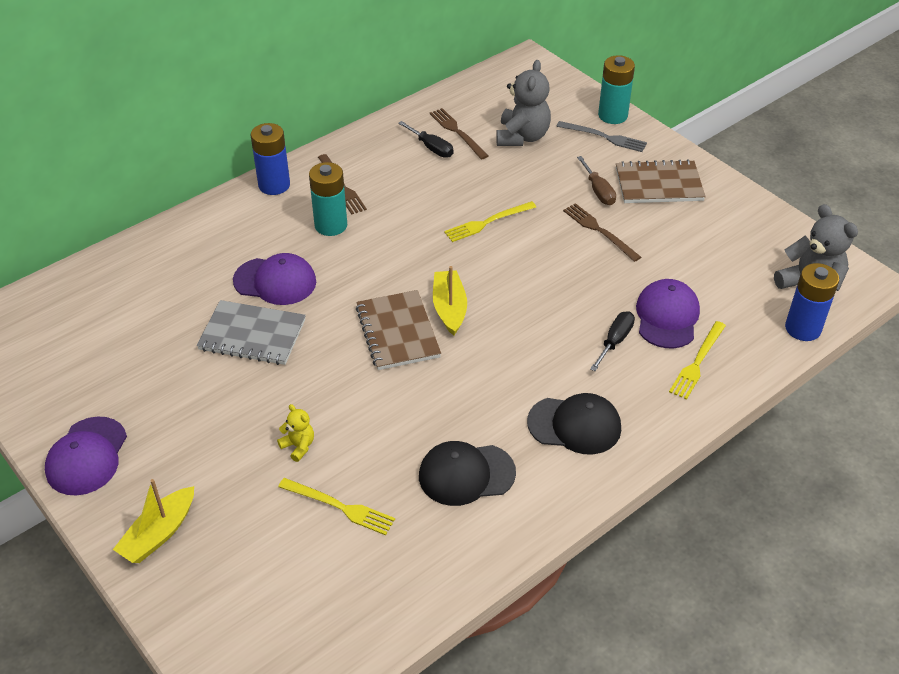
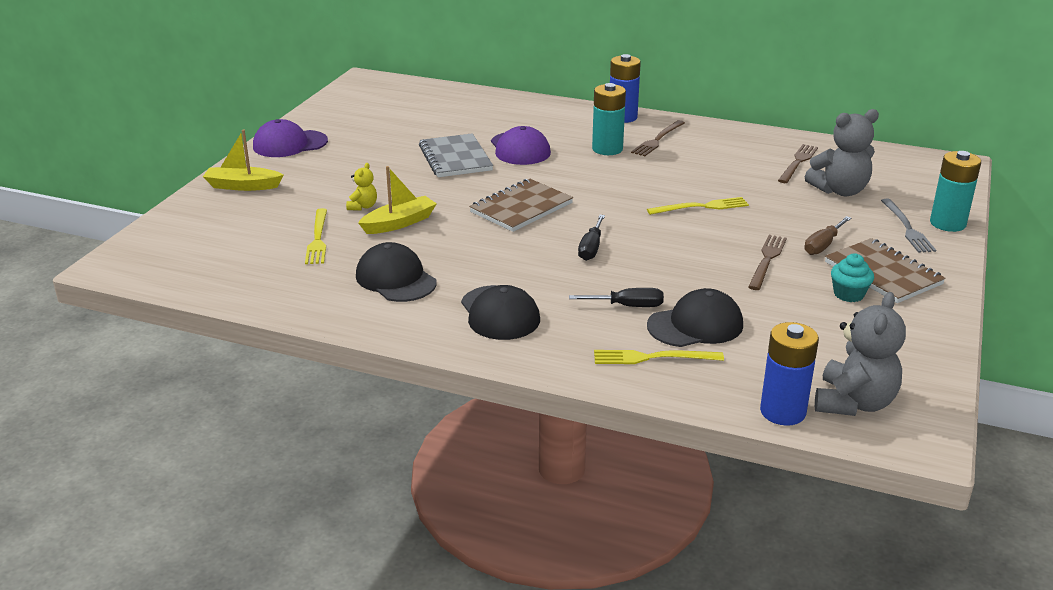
camera: 60 degrees right, 15 degrees down
black screwdriver [398,121,454,158] -> black screwdriver moved to [578,215,605,261]
yellow boat [433,266,467,336] -> yellow boat moved to [358,166,437,234]
yellow fork [444,201,536,242] -> yellow fork turned 135 degrees clockwise [647,197,749,215]
purple cap [636,279,700,349] -> black cap [647,288,743,347]
none -> turquoise cupcake [831,254,874,302]

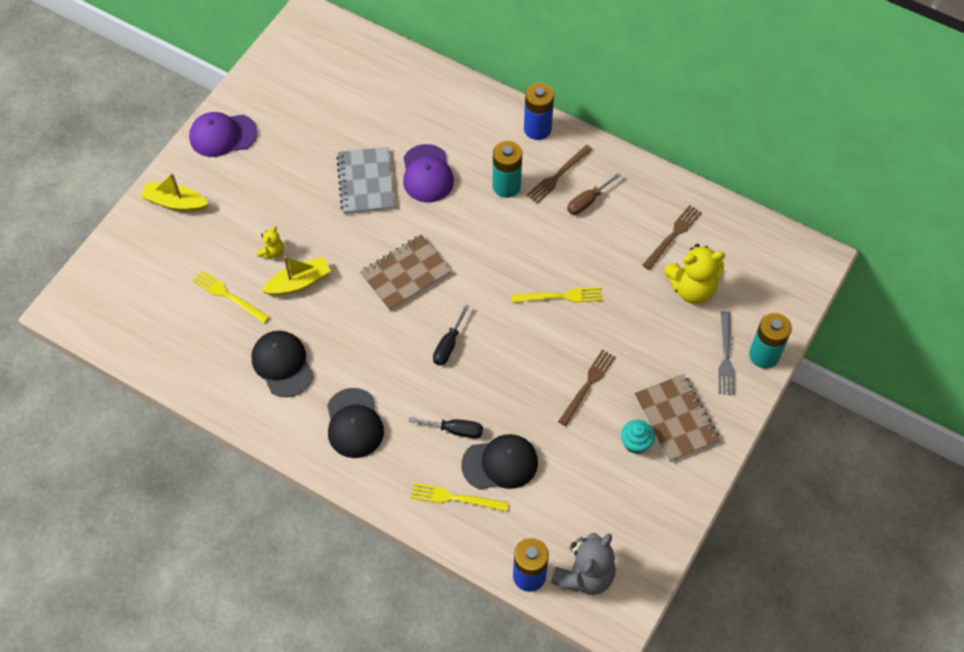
camera: 10 degrees right, 30 degrees up
yellow fork [305,208,327,264] -> yellow fork turned 120 degrees clockwise [193,270,270,324]
brown screwdriver [804,216,851,255] -> brown screwdriver moved to [567,173,621,215]
grey teddy bear [805,109,879,196] -> yellow teddy bear [664,244,725,304]

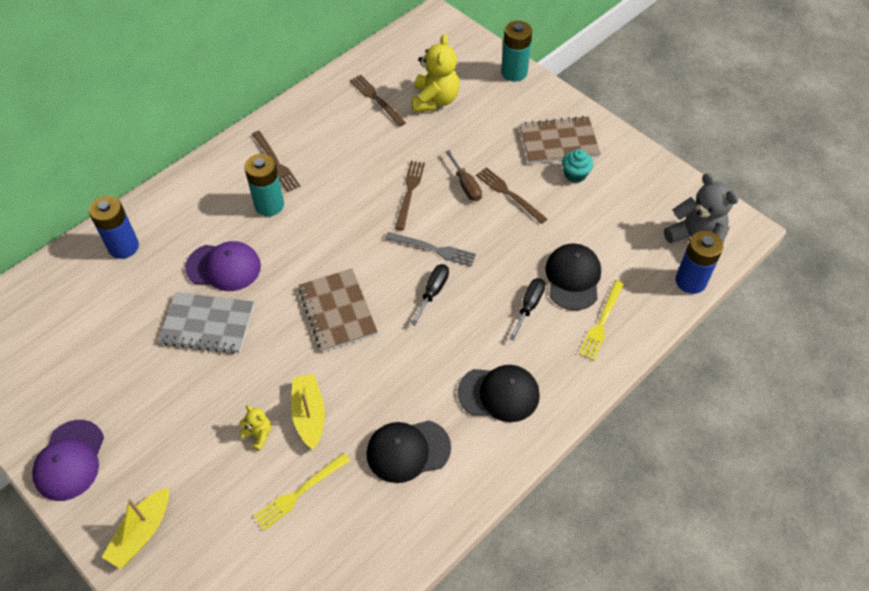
camera: 75 degrees left, 5 degrees down
black screwdriver [433,304,470,366] -> black screwdriver turned 105 degrees counterclockwise [411,264,449,325]
yellow fork [512,287,602,303] -> brown fork [395,161,425,230]
blue battery [524,83,554,140] -> blue battery moved to [89,196,139,259]
brown screwdriver [567,173,621,215] -> brown screwdriver moved to [445,150,482,201]
grey fork [718,311,735,395] -> grey fork moved to [385,232,476,267]

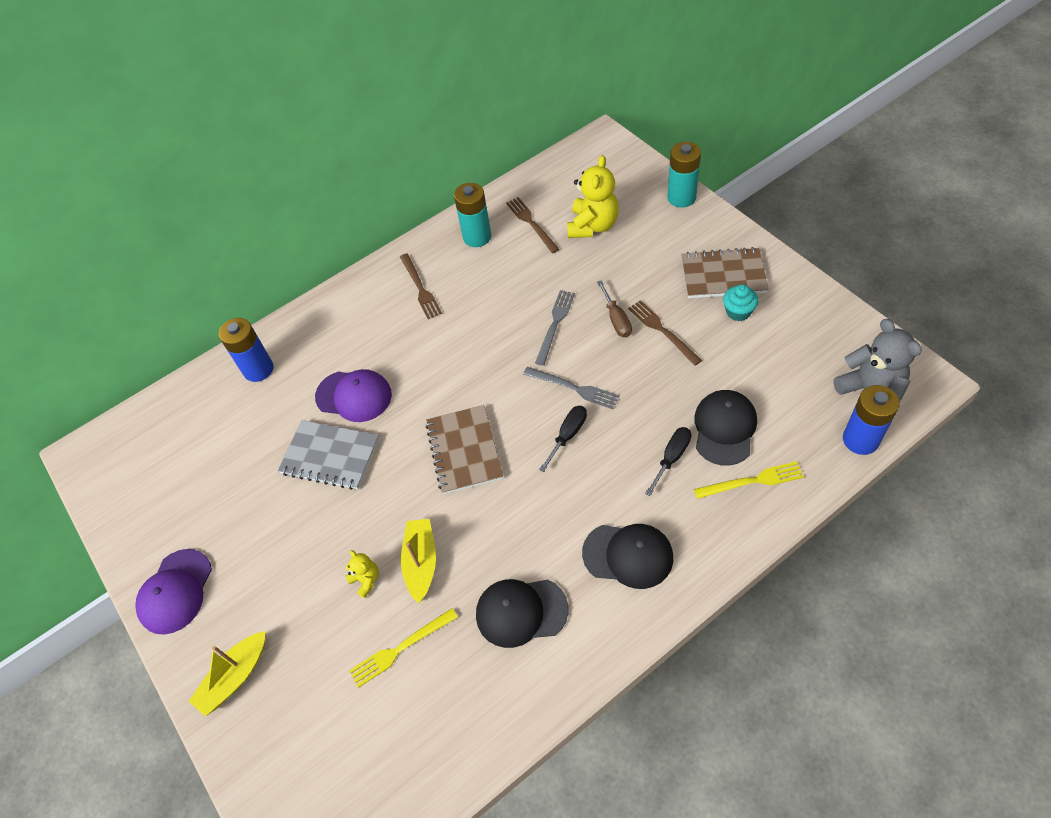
camera: 15 degrees right, 0 degrees up
turquoise battery [244,154,284,216] -> turquoise battery moved to [454,183,491,247]
brown fork [395,161,425,230] -> grey fork [535,290,575,365]
yellow fork [579,280,624,360] -> yellow fork turned 135 degrees counterclockwise [694,461,804,499]

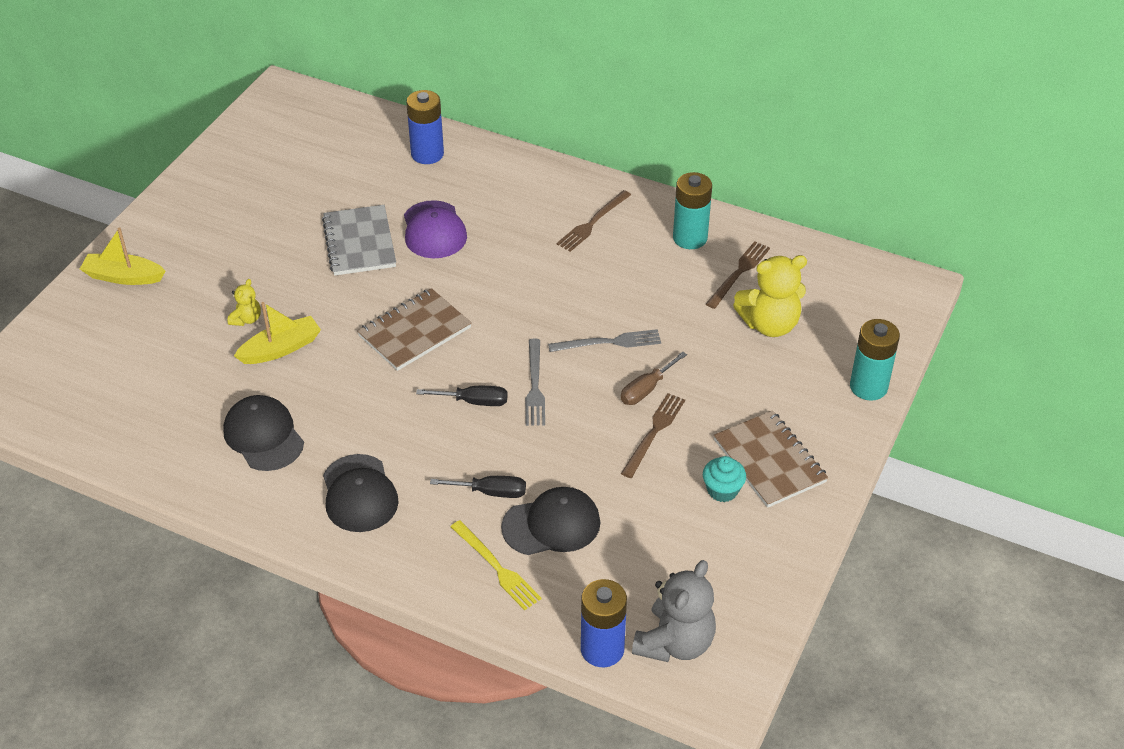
camera: 55 degrees right, 10 degrees down
purple cap [135,549,212,635] -> none
yellow fork [349,608,458,688] -> none

